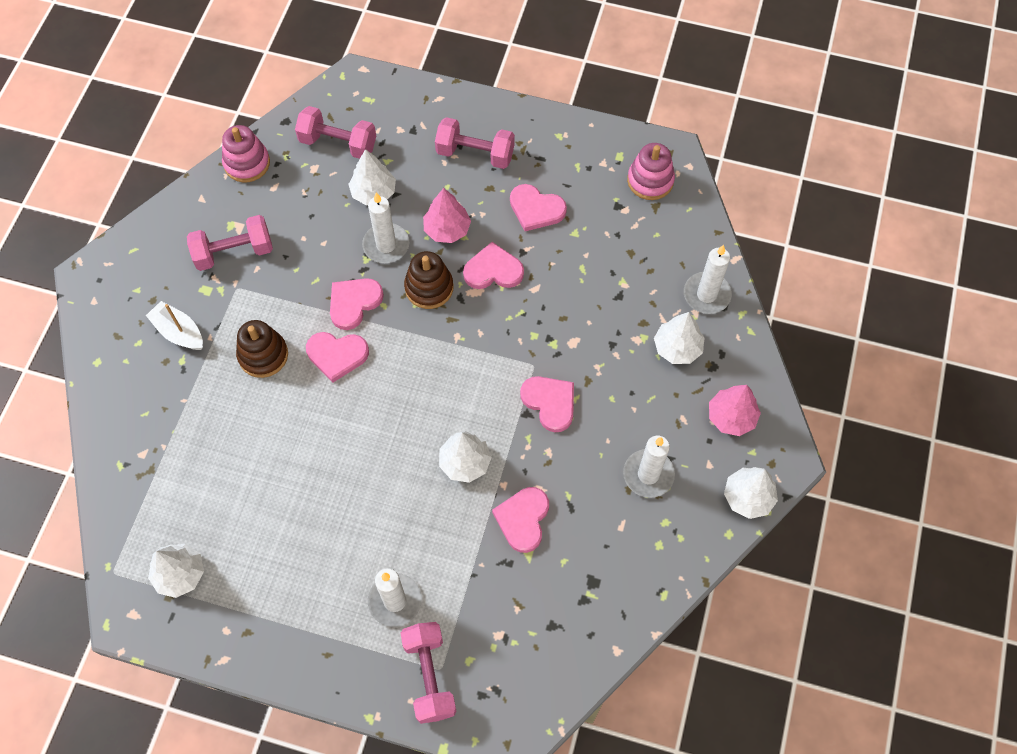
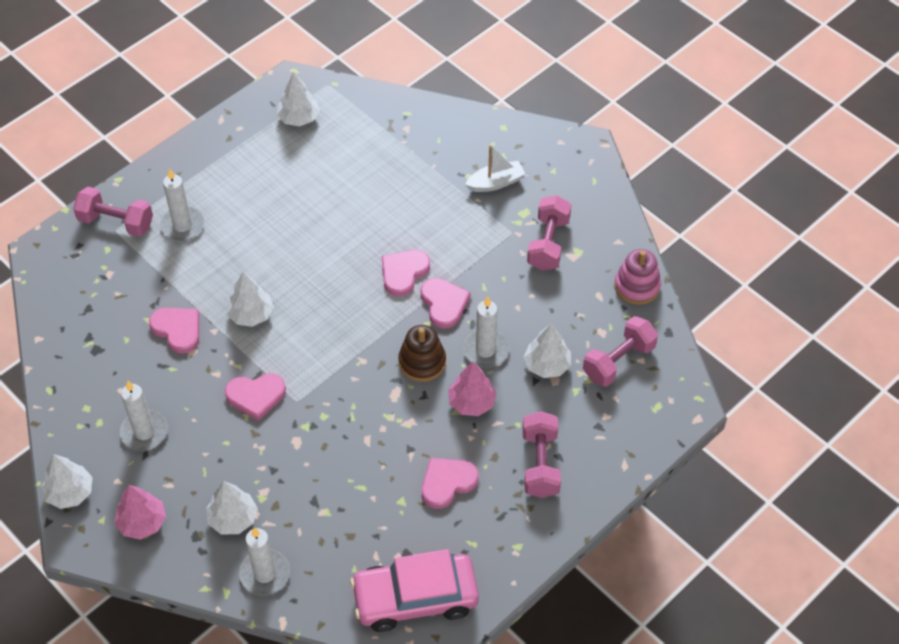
camera: 120 degrees right, 10 degrees down
brown stacking toy [236,320,288,378] -> none
pink dumbbell [435,117,515,169] -> pink dumbbell turned 45 degrees counterclockwise [523,411,561,498]
pink heart [463,242,524,289] -> none
pink stacking toy [627,143,675,200] -> pink car [350,549,479,632]

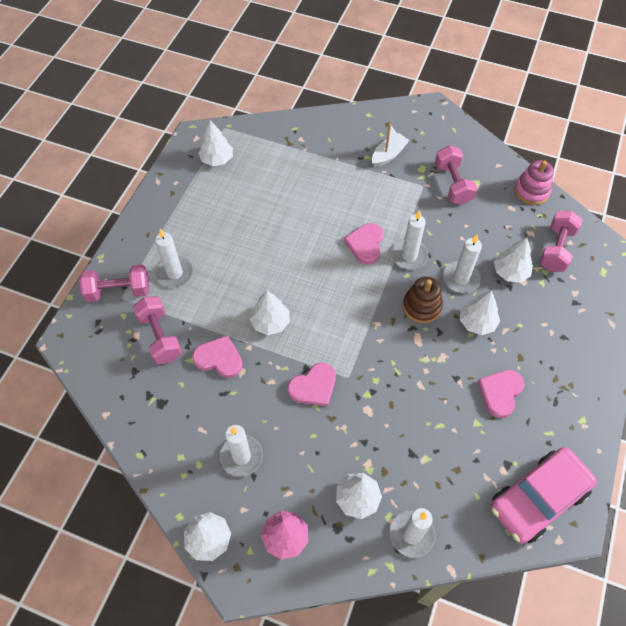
camera: 25 degrees left, 5 degrees up
pink heart [421,278,471,329] -> white candle [391,210,428,270]
pink tree [448,362,497,416] -> white tree [460,290,500,335]
pink dumbbell [523,411,561,498] -> pink dumbbell moved to [133,296,182,364]

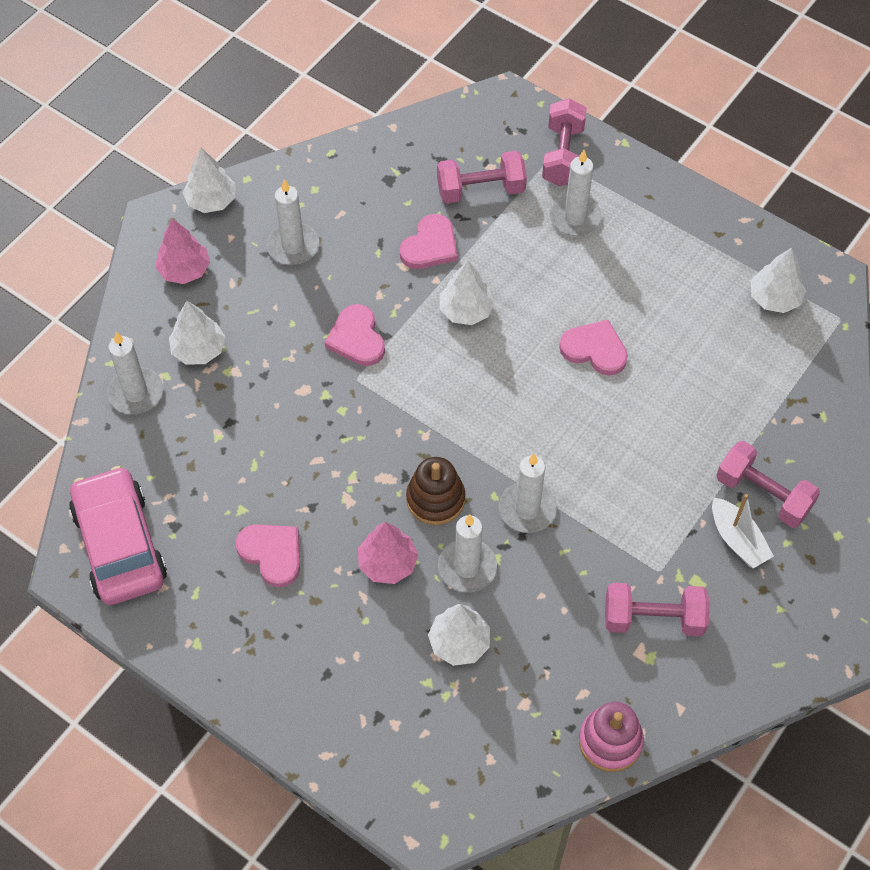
camera: 105 degrees right, 0 degrees up
pink heart [344,223,383,264] -> pink heart moved to [559,320,628,375]
white tree [460,290,500,335] -> pink tree [358,522,419,584]
pink dumbbell [539,211,582,272] -> pink dumbbell moved to [716,441,820,528]

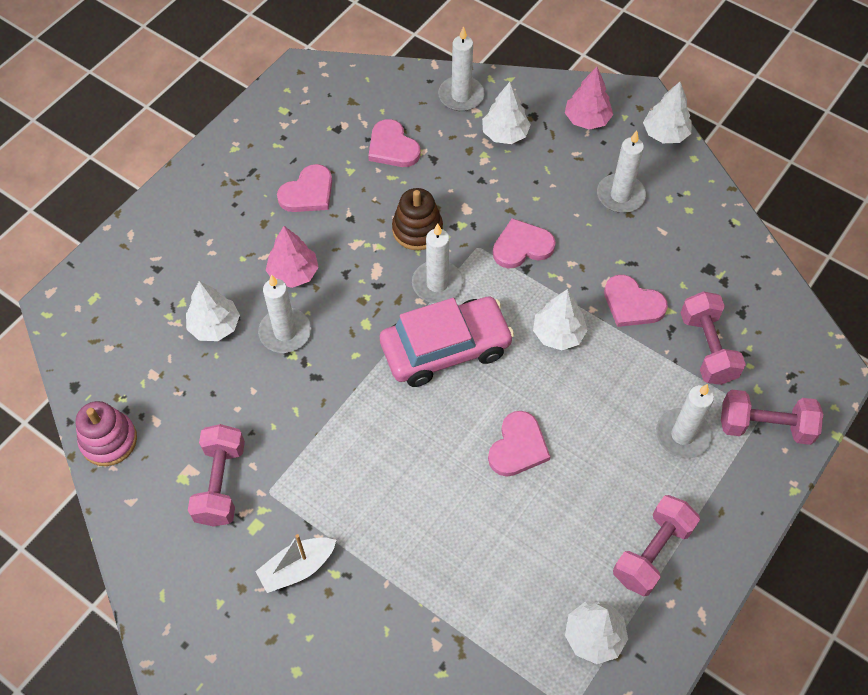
camera: 90 degrees right, 0 degrees up
pink car [69,466,167,605] -> pink car moved to [380,297,514,387]
brown stacking toy [406,457,465,525] -> brown stacking toy moved to [392,188,443,250]
white candle [499,454,557,533] -> white candle moved to [412,223,463,303]
pink dumbbell [716,441,820,528] -> pink dumbbell moved to [613,495,700,596]
none -> pink heart [368,119,420,167]

